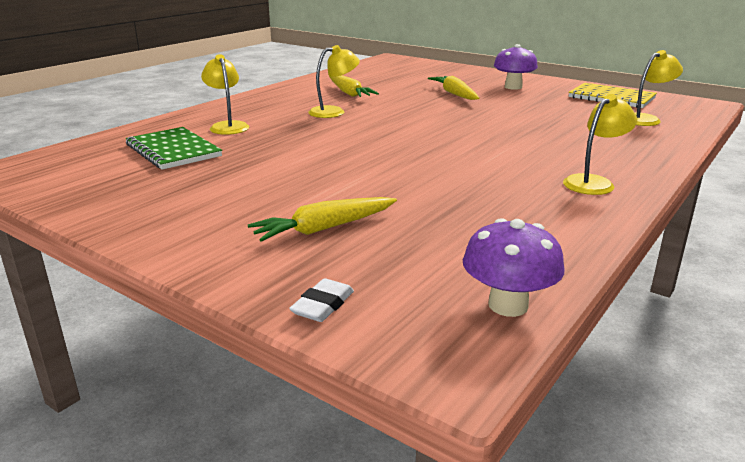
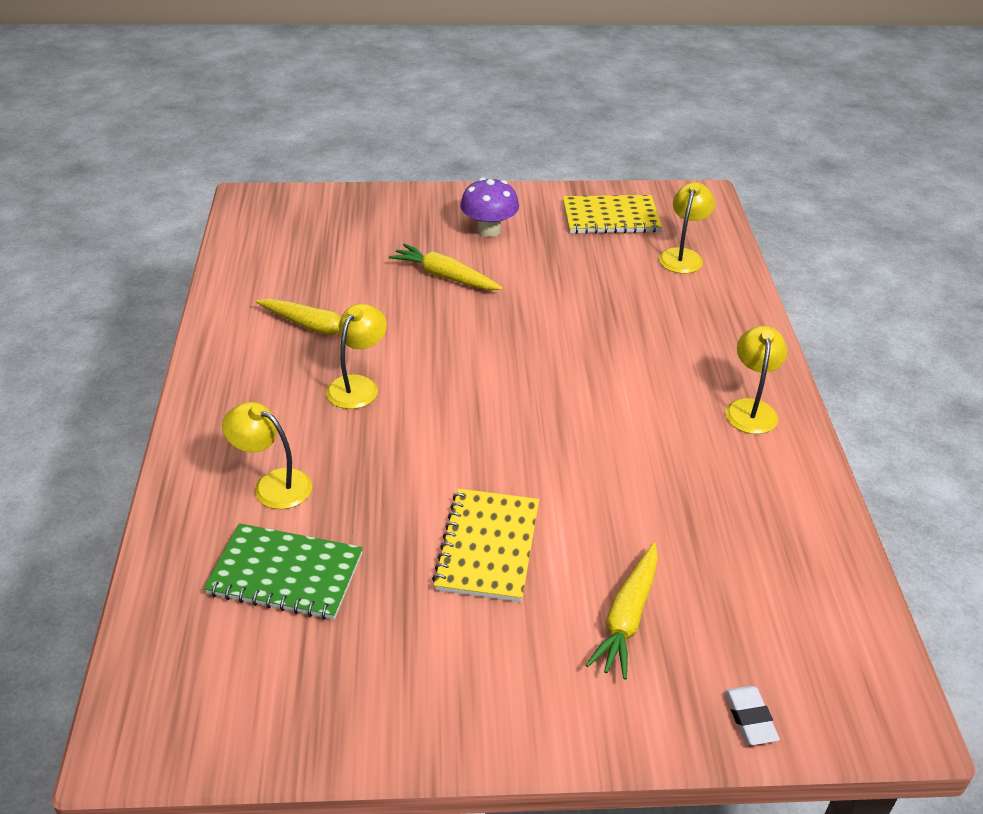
camera: 40 degrees left, 15 degrees up
purple mushroom [463,218,565,317] -> none
none -> yellow notebook [432,489,539,602]

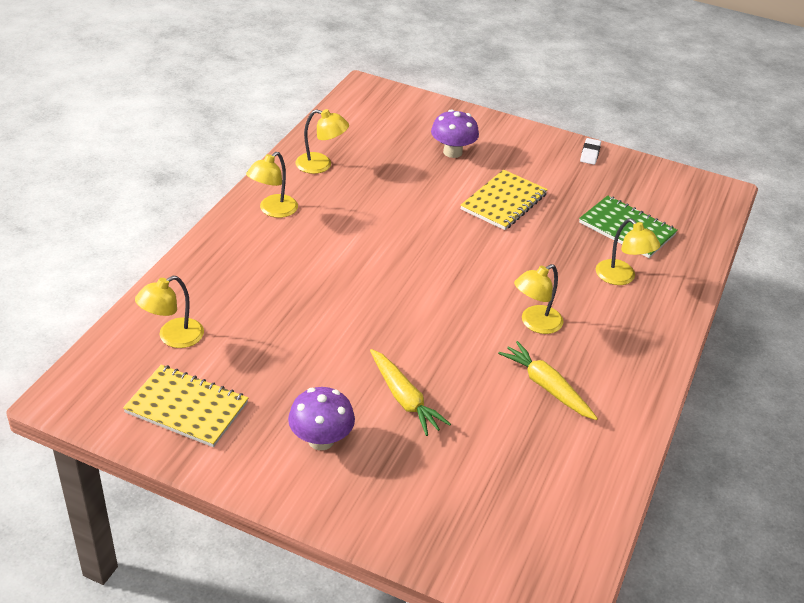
camera: 155 degrees left, 0 degrees up
yellow carrot [586,543,658,680] -> purple mushroom [431,109,479,158]
white eraser [725,686,780,745] -> white eraser moved to [580,138,601,165]
none -> yellow lamp [295,109,349,174]

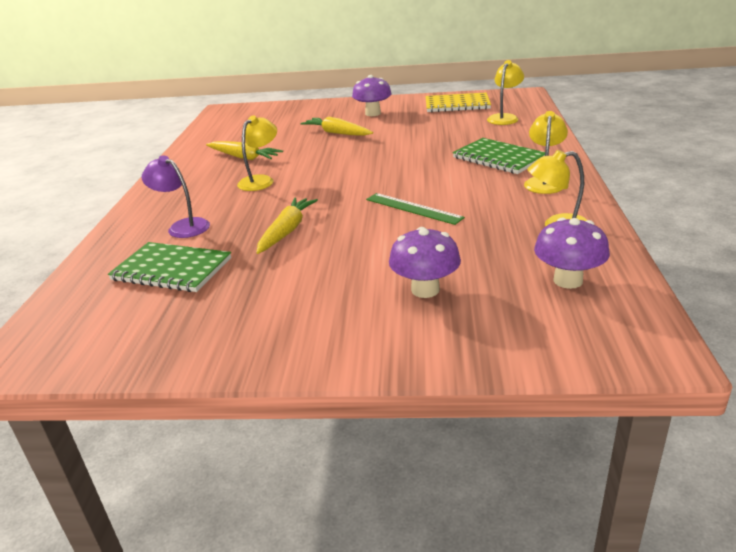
camera: 165 degrees right, 10 degrees down
yellow notebook [460,170,548,230] -> none
white eraser [580,138,601,165] -> none
yellow lamp [596,219,661,285] -> purple lamp [141,155,210,238]
none -> yellow carrot [256,197,318,254]
none -> green ruler [366,193,465,225]
none -> green notebook [452,138,545,174]
none -> purple mushroom [534,218,610,289]

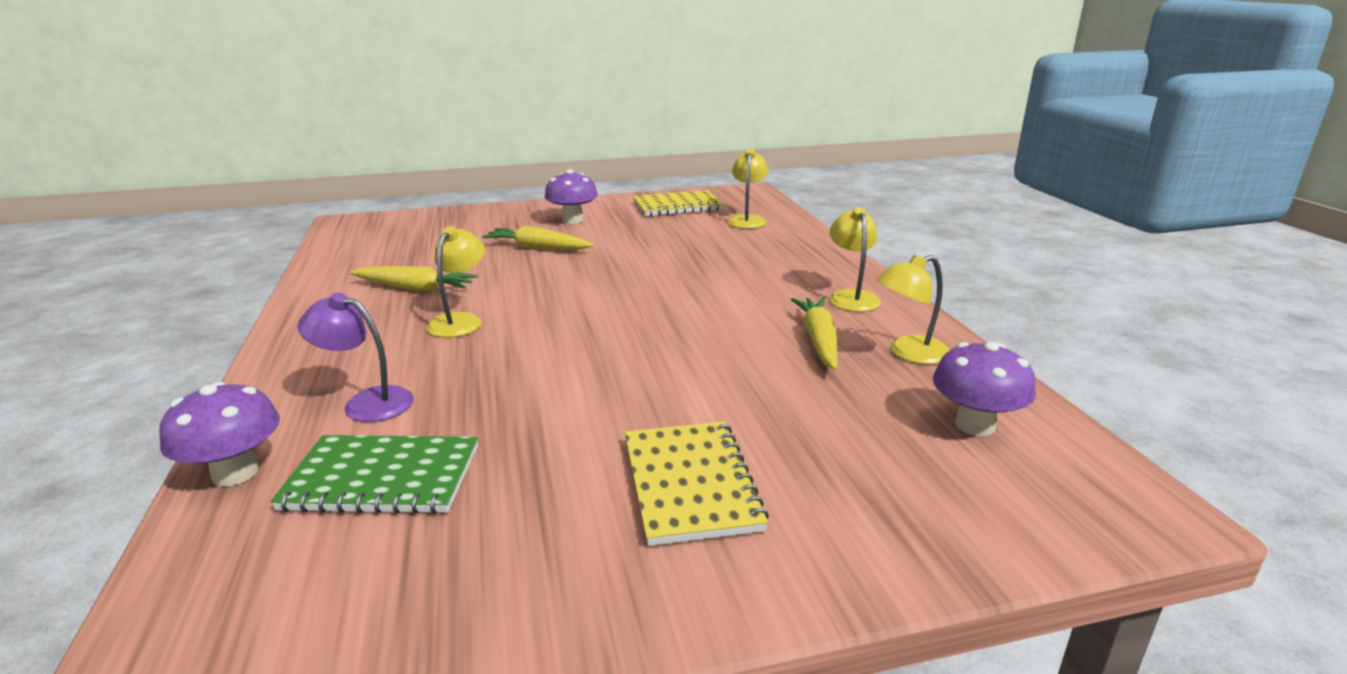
camera: 20 degrees left, 5 degrees down
yellow carrot [256,197,318,254] -> yellow carrot moved to [791,298,838,370]
green ruler [366,193,465,225] -> none
purple mushroom [389,227,461,298] -> purple mushroom moved to [159,382,280,486]
green notebook [452,138,545,174] -> none
none -> yellow notebook [625,421,769,546]

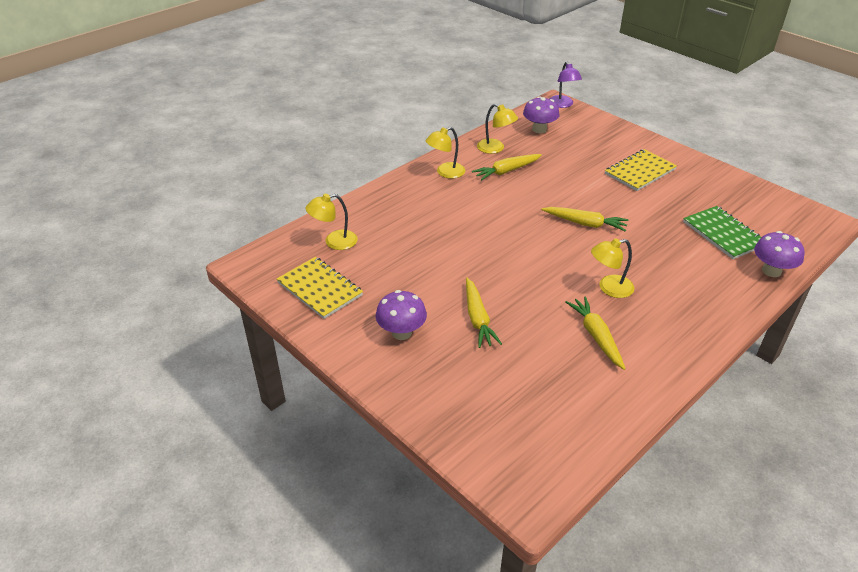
camera: 120 degrees left, 15 degrees up
purple lamp [298,293,414,422] -> purple lamp moved to [550,62,582,108]
none -> yellow carrot [541,207,629,232]

